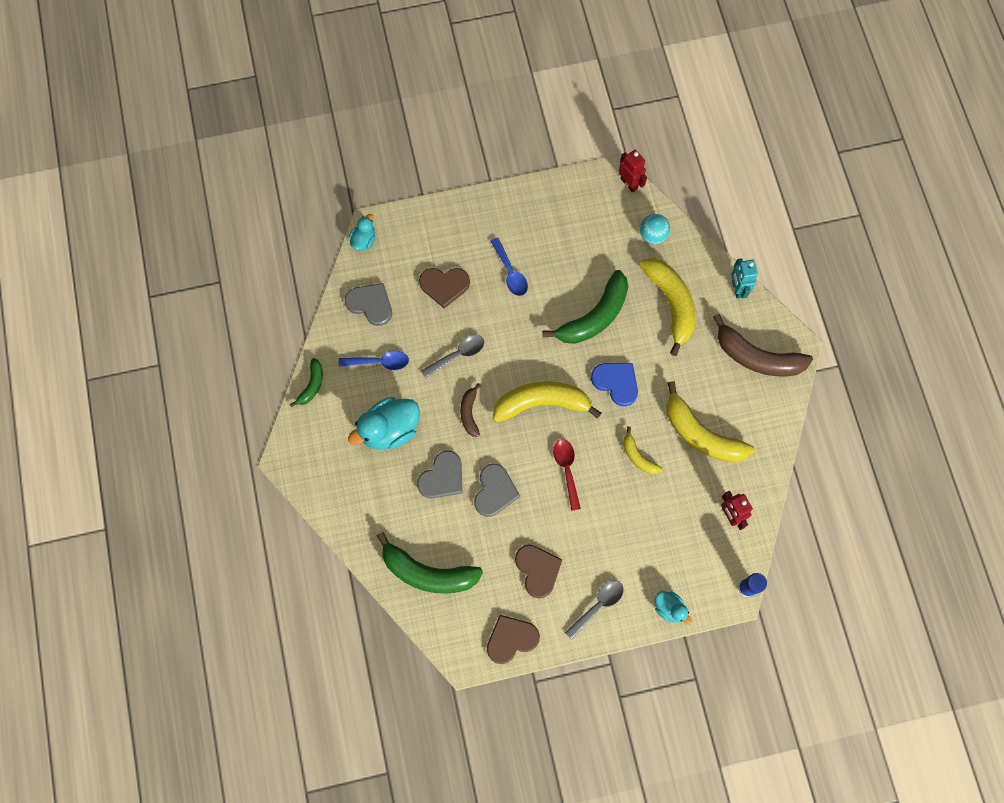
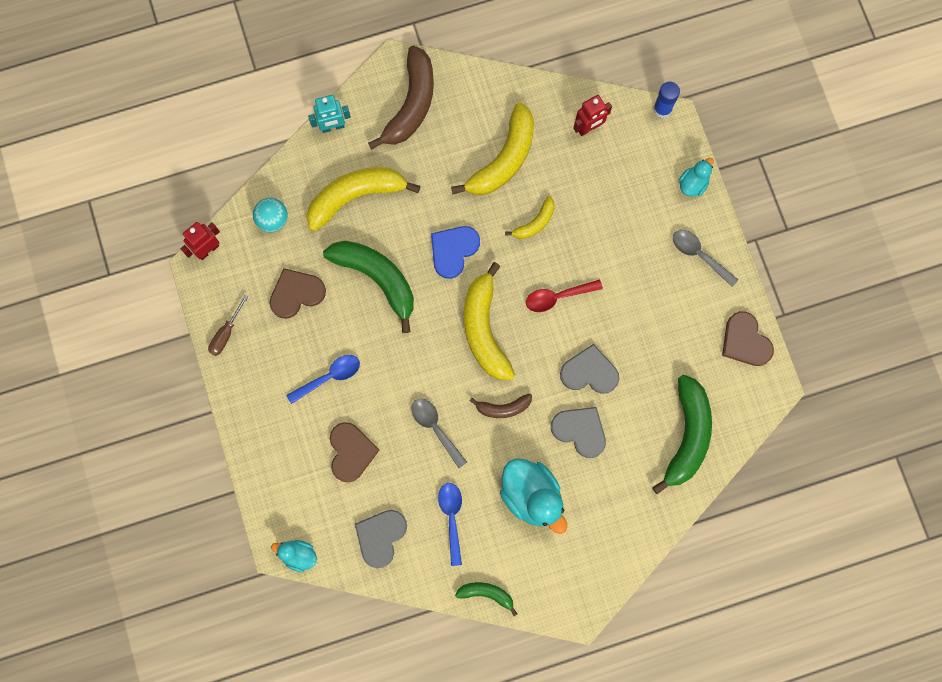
camera: 95 degrees left, 5 degrees up
brown heart [515,545,562,599] -> brown heart moved to [269,268,326,319]
none -> brown screwdriver [208,295,248,356]

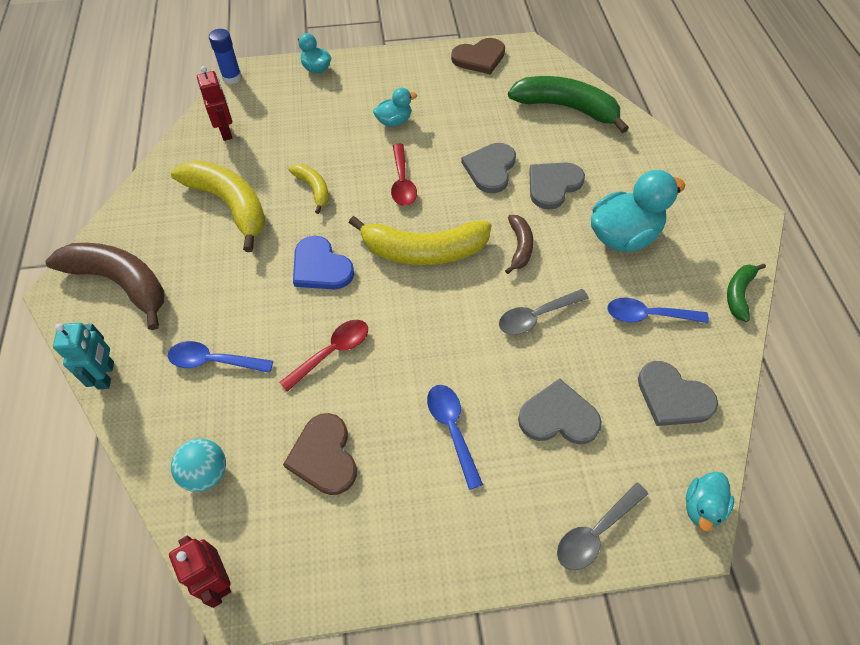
camera: 80 degrees left, 20 degrees down
brown screwdriver [208,295,248,356] -> none
yellow banana [306,167,420,231] -> blue spoon [168,341,273,373]
green banana [323,241,414,333] -> red spoon [279,320,368,392]
brown heart [330,422,380,483] -> grey heart [518,378,602,445]
grey spoon [673,230,738,287] -> grey spoon moved to [557,483,648,570]
none -> turquoise duck [373,88,417,127]

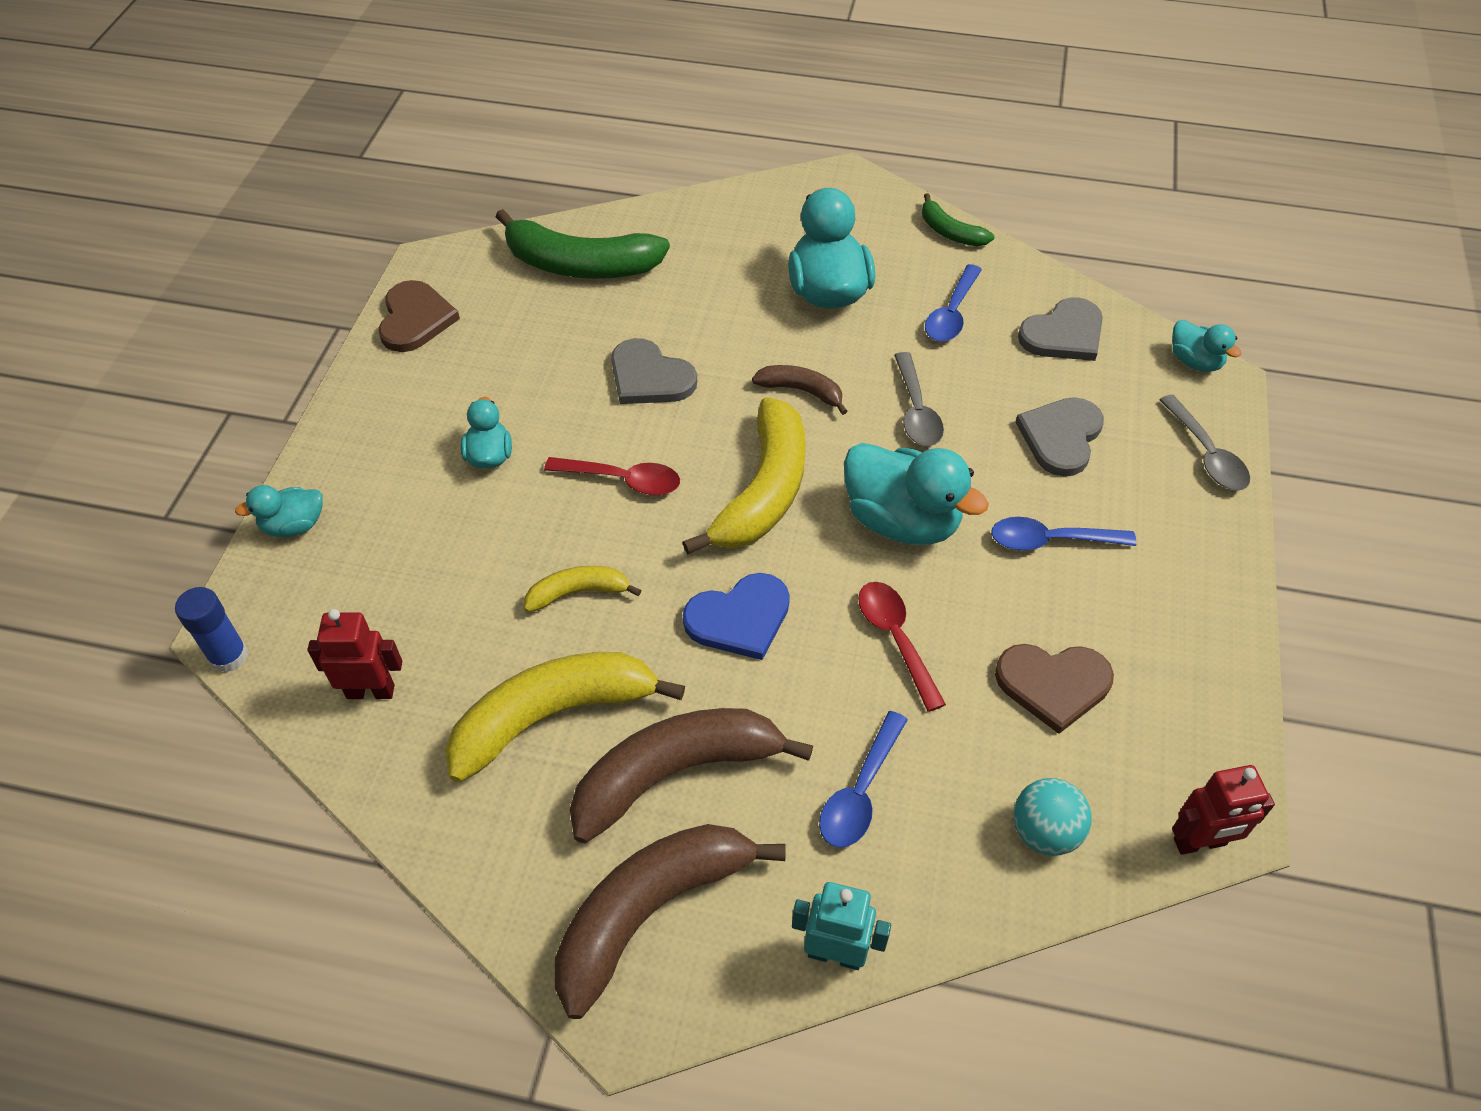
camera: 70 degrees left, 5 degrees down
green banana [508,76,629,133] -> green banana turned 120 degrees counterclockwise [496,209,670,279]
grey heart [529,162,585,210] -> none
none -> brown banana [570,708,813,844]
none -> turquoise duck [844,443,989,545]

